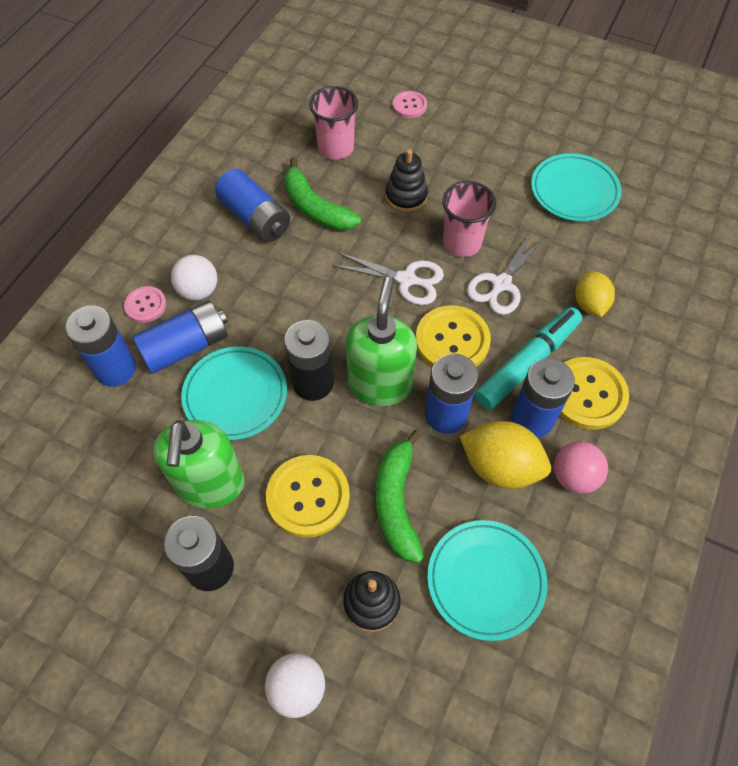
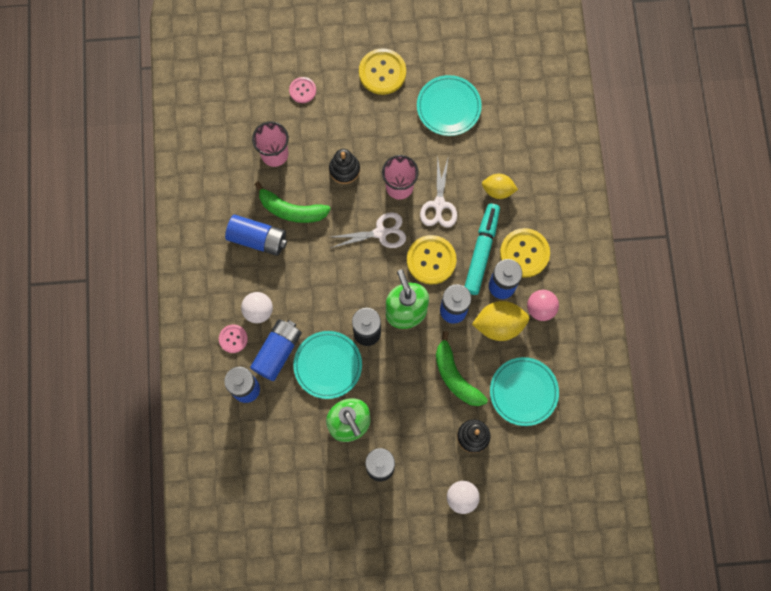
camera: 30 degrees left, 15 degrees up
yellow button [266,455,350,538] -> yellow button moved to [359,48,406,95]
yellow lemon [575,271,615,317] -> yellow lemon turned 45 degrees counterclockwise [482,174,518,199]

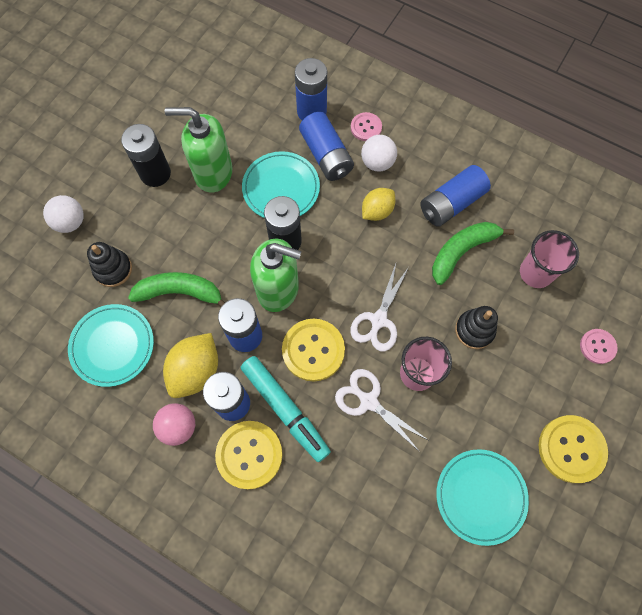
camera: 125 degrees right, 5 degrees down
yellow lemon [482,174,518,199] -> yellow lemon moved to [362,188,395,221]

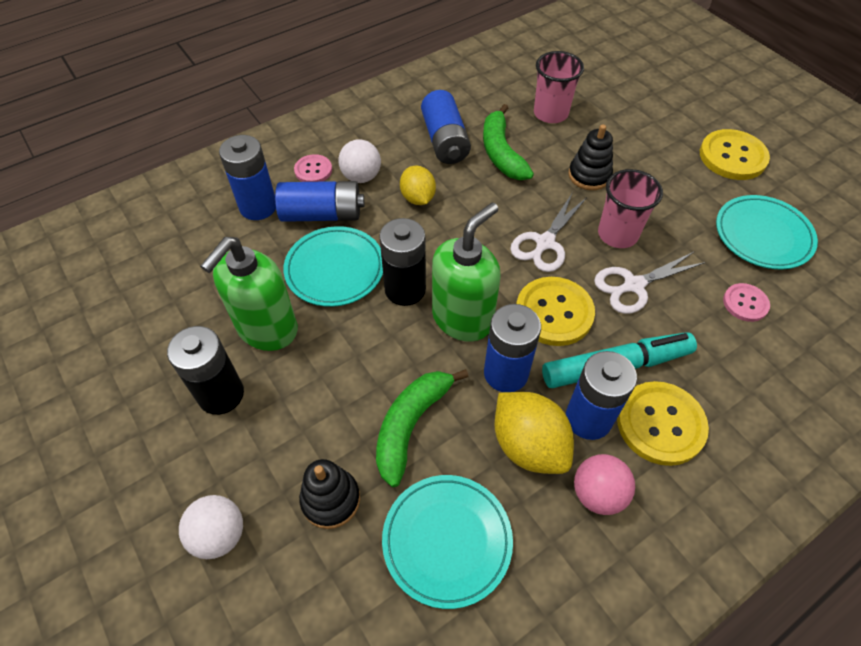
camera: 65 degrees left, 15 degrees down
white scissors [351,264,409,351] -> white scissors turned 75 degrees clockwise [510,192,587,272]
pink button [580,329,618,364] -> pink button moved to [723,283,770,322]

